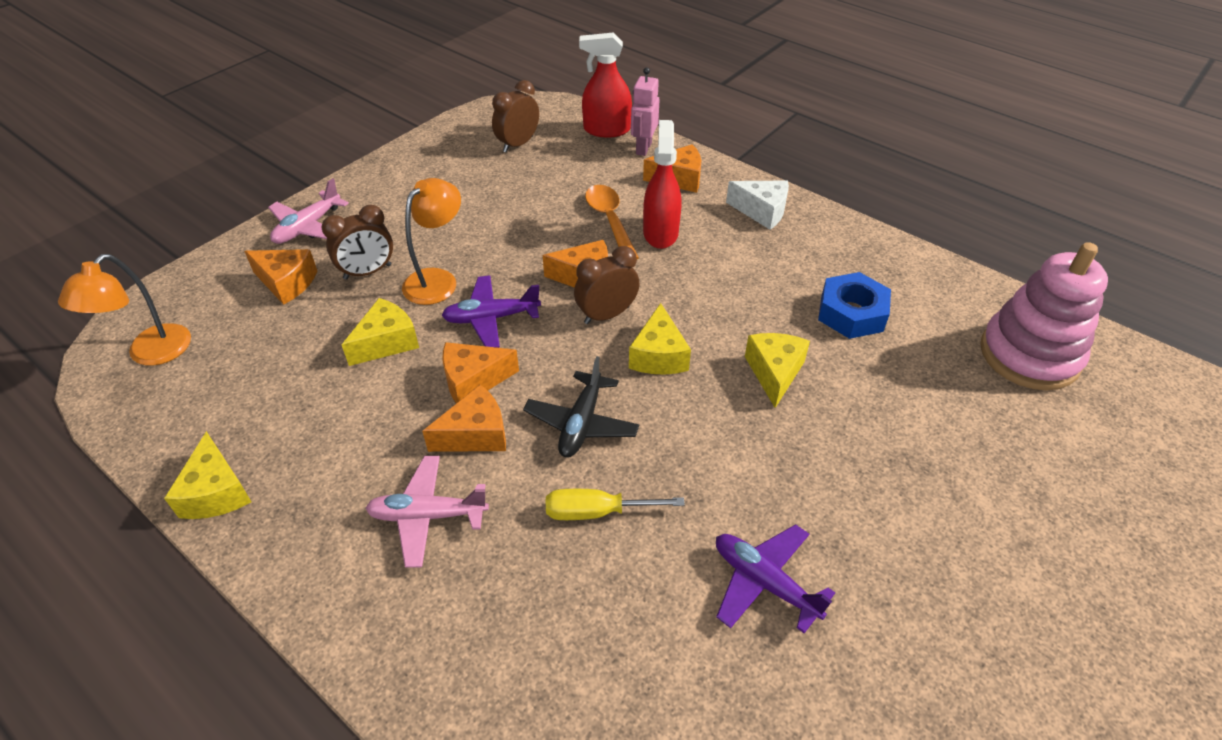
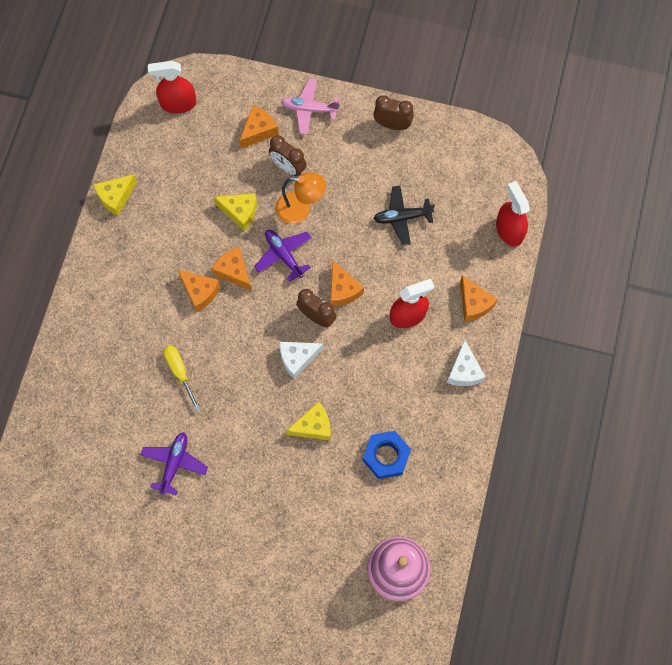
camera: 65 degrees right, 25 degrees up
orange lamp [58,254,191,366] -> red spray bottle [148,61,197,113]
orange cheese [244,249,317,305] -> orange cheese turned 135 degrees counterclockwise [239,105,279,148]
pink plane [366,456,489,568] -> none
brown clock [492,80,539,153] -> brown clock moved to [373,95,414,130]
black plane [523,356,639,458] -> black plane moved to [374,186,435,245]
orange spoon [585,185,639,259] -> none
yellow cheese [629,303,691,375] -> white cheese [280,342,324,379]
pink robot [631,67,660,156] -> none

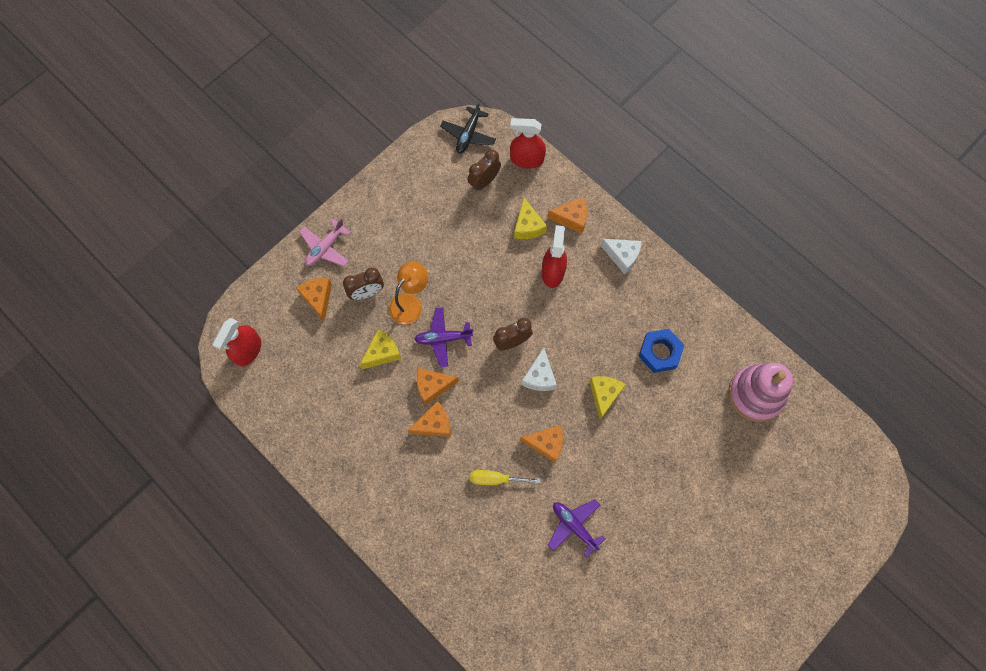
camera: 60 degrees left, 0 degrees up
yellow cheese [93,174,137,216] -> yellow cheese moved to [514,198,547,239]
orange cheese [330,261,364,306] -> orange cheese moved to [520,425,563,463]
brown clock [373,95,414,130] -> brown clock moved to [468,150,501,191]
black plane [374,186,435,245] -> black plane moved to [440,101,496,154]

